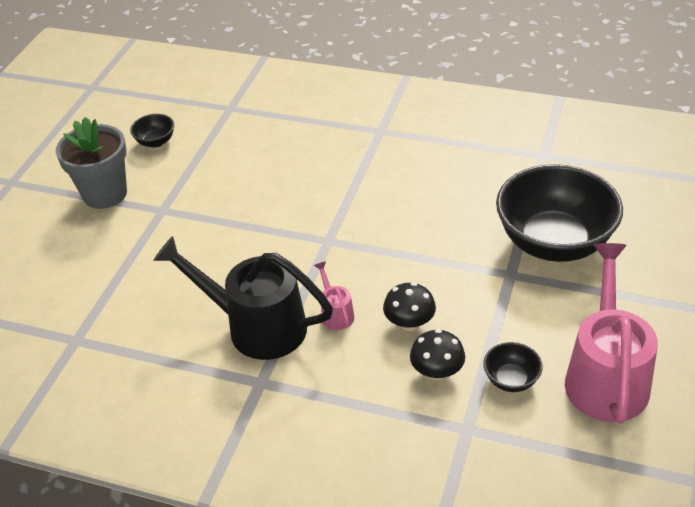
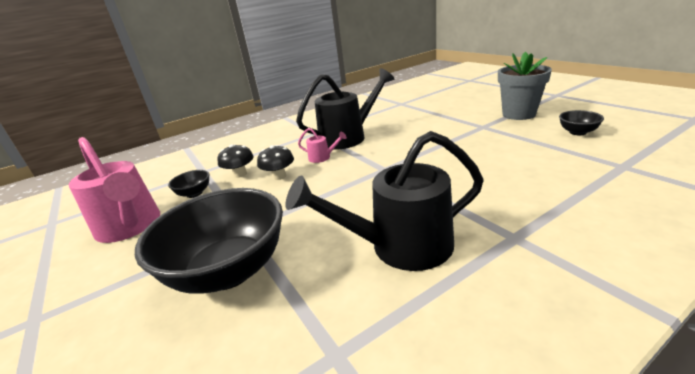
camera: 130 degrees right, 15 degrees down
none -> black watering can [285,131,484,271]

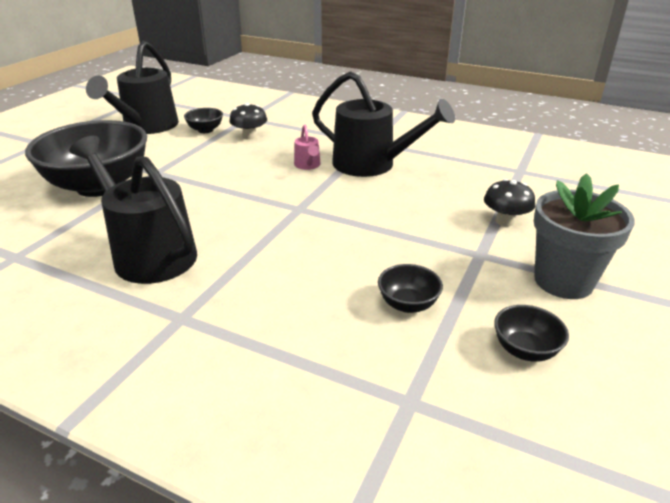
camera: 55 degrees right, 5 degrees up
pink watering can [69,137,160,243] -> black watering can [86,41,179,134]
black mushroom [257,145,294,180] -> black mushroom moved to [484,179,535,226]
none -> black bowl [378,264,443,313]

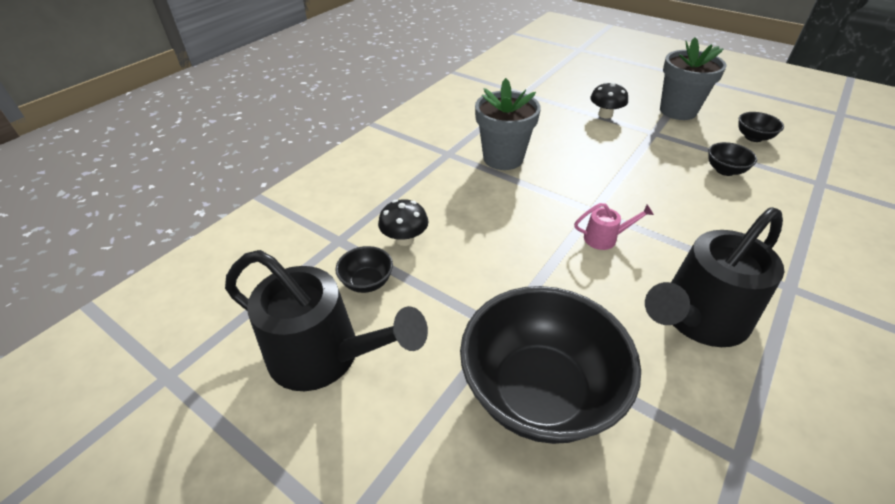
camera: 80 degrees left, 10 degrees up
pink watering can [294,125,321,170] -> pink watering can moved to [574,203,654,250]
black watering can [312,71,455,177] -> grey flower pot [475,78,541,170]

